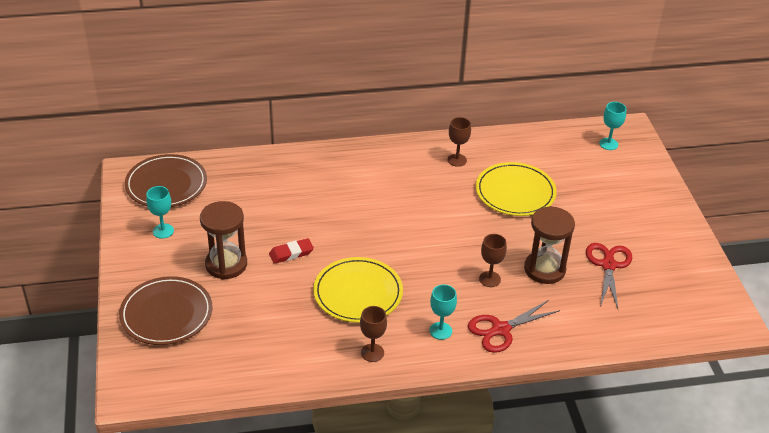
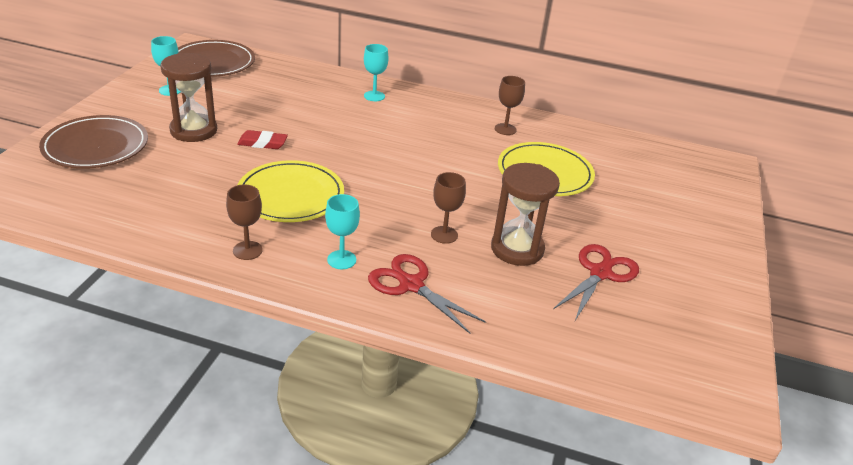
camera: 25 degrees right, 5 degrees down
red scissors [468,300,560,353] -> red scissors turned 45 degrees clockwise [368,254,486,334]
turquoise goblet [599,102,626,150] -> turquoise goblet moved to [364,44,389,101]

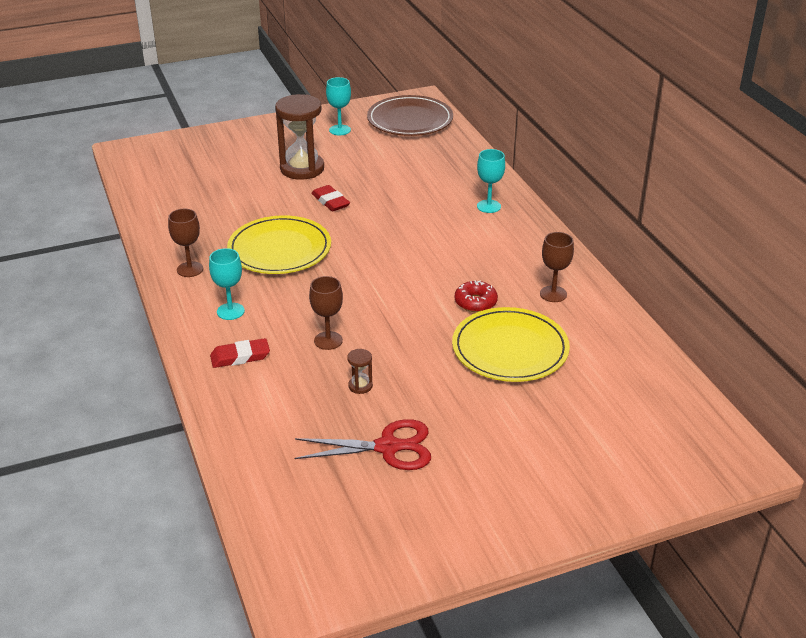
camera: 55 degrees right, 0 degrees up
brown plate [39,115,148,169] -> none
red scissors [368,254,486,334] -> red eraser [210,338,270,368]
brown hourglass [491,163,560,266] -> brown hourglass [347,349,373,394], size x0.42
none -> red donut [455,280,498,312]

